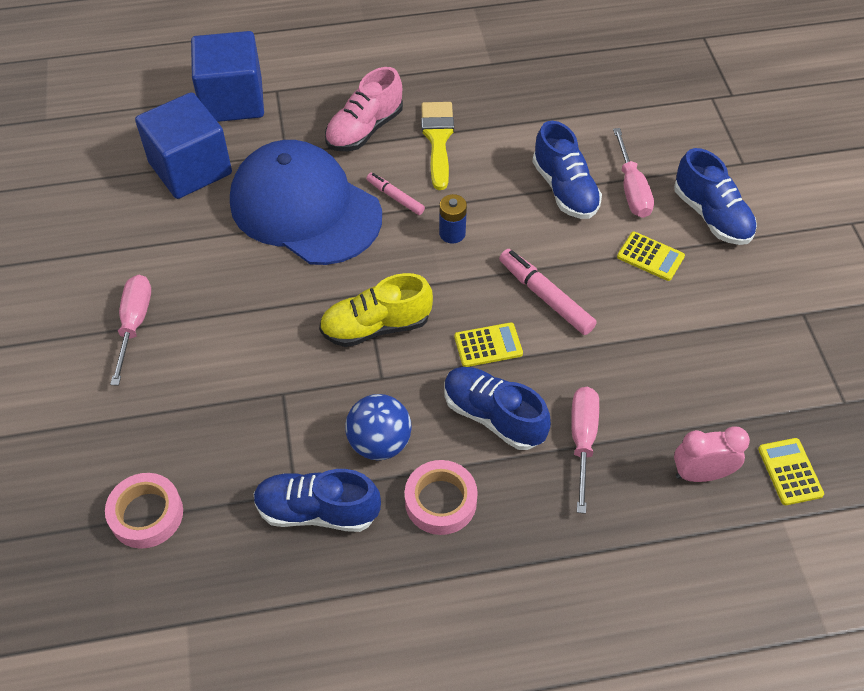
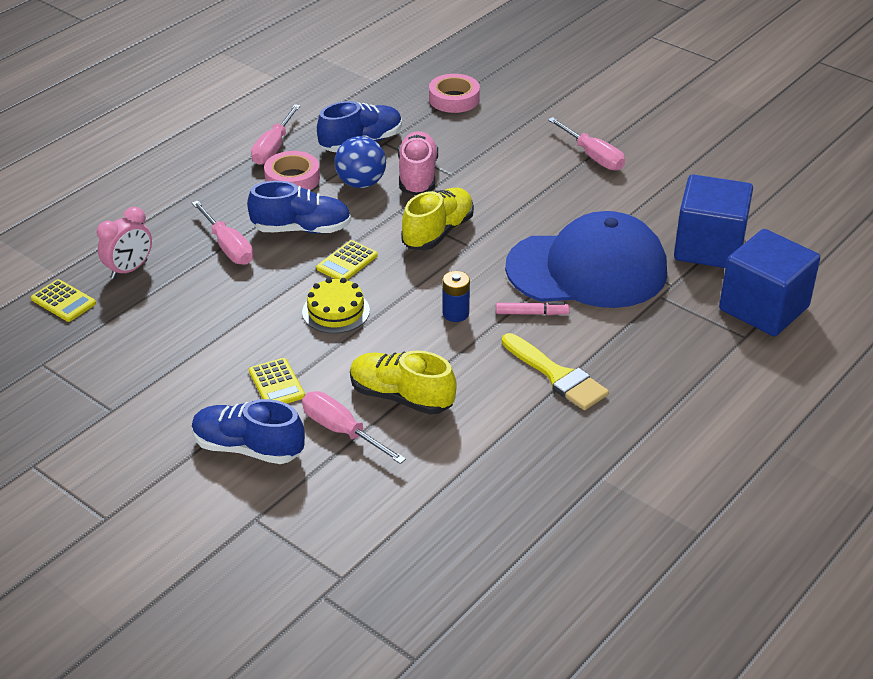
camera: 140 degrees right, 15 degrees down
pink shoe [325,67,403,151] -> pink shoe moved to [398,131,438,195]
pink marker [499,249,597,335] -> yellow cake [302,278,370,334]
blue shoe [532,121,602,219] -> yellow shoe [350,350,457,415]
yellow calculator [617,232,685,281] -> yellow calculator turned 105 degrees counterclockwise [249,358,305,404]
none -> pink screwdriver [251,104,300,165]

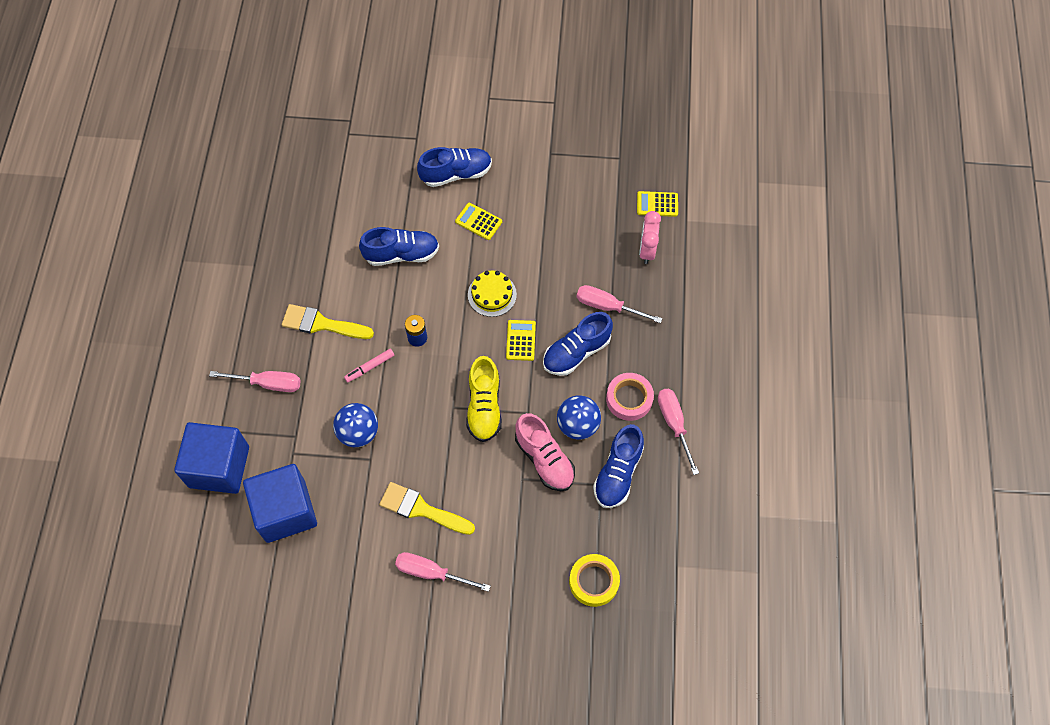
camera: 145 degrees right, 25 degrees up
pink screwdriver [302,391,406,464] -> pink screwdriver moved to [209,371,301,392]
yellow shoe [350,350,457,415] -> blue shoe [359,227,439,266]
pink tape [429,74,480,113] -> yellow tape [569,554,620,607]
blue cap [505,211,667,308] -> blue ball [333,403,378,447]
none -> yellow brush [379,482,475,535]

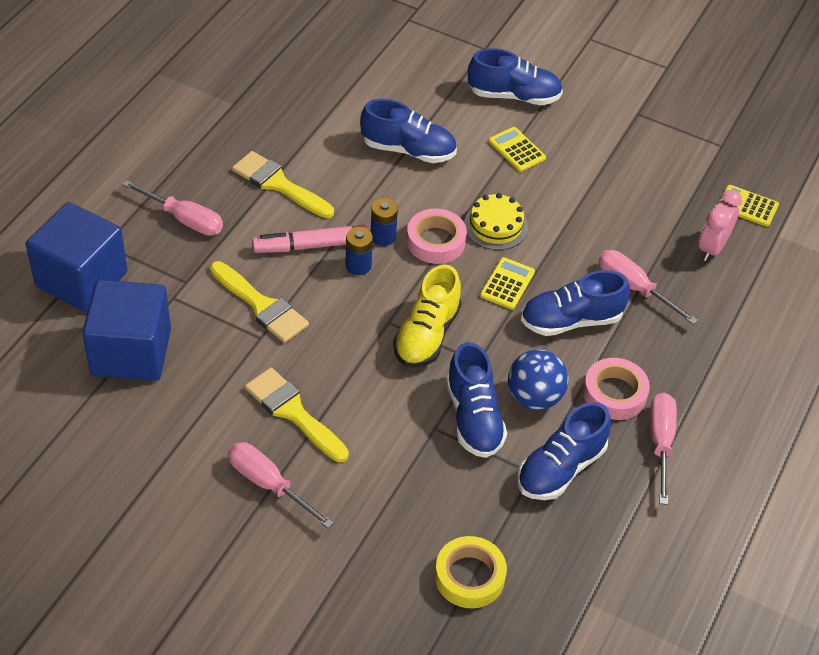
camera: 20 degrees right, 15 degrees down
blue ball [333,403,378,447] -> yellow brush [210,261,309,343]
pink marker [344,349,394,383] -> pink marker [252,225,367,253], size x1.62
pink shoe [515,413,575,491] -> blue shoe [446,342,507,458]
none -> blue battery [345,227,373,275]
none -> pink tape [407,209,467,264]

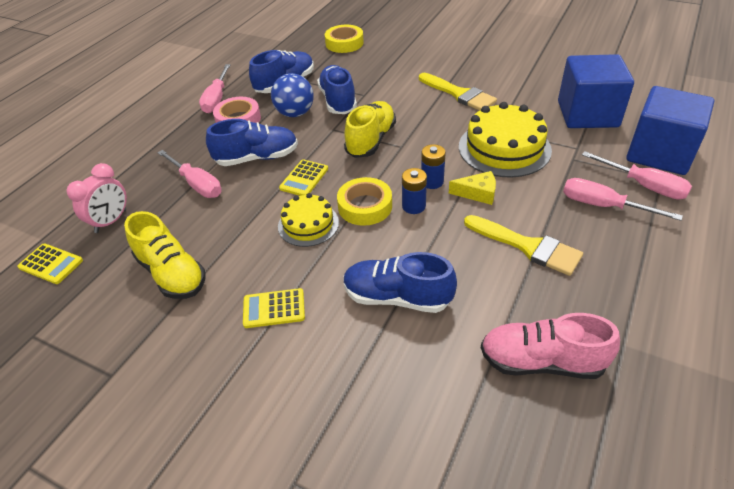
camera: 175 degrees left, 5 degrees down
yellow brush [210,261,309,343] -> yellow cake [459,102,552,178]
pink screwdriver [228,442,334,528] -> pink screwdriver moved to [582,151,692,199]
pink marker [252,225,367,253] -> yellow cheese [449,171,496,205]
pink tape [407,209,467,264] -> yellow tape [337,177,392,226]
blue shoe [468,48,563,105] -> none
yellow calculator [489,127,546,172] -> yellow calculator turned 120 degrees clockwise [243,288,305,328]
none -> yellow shoe [124,211,206,299]
none -> pink shoe [481,313,620,379]

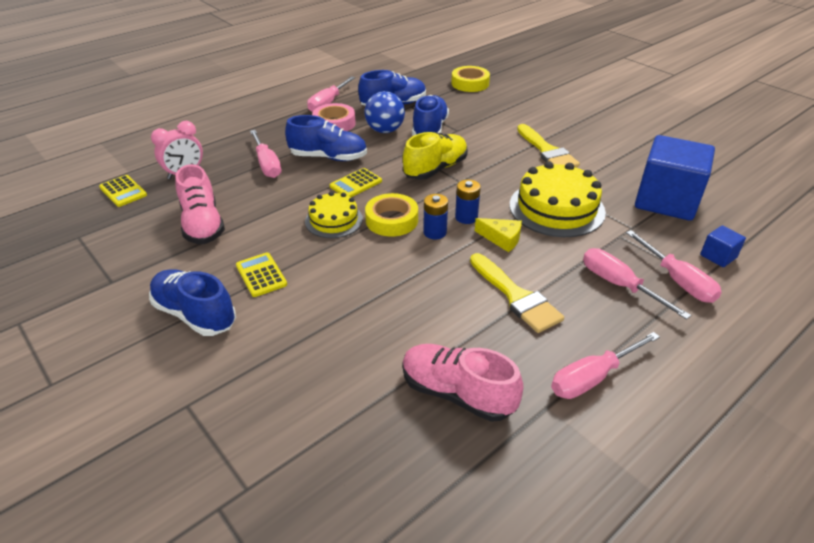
camera: 20 degrees right, 5 degrees down
yellow shoe [124,211,206,299] -> pink shoe [175,164,225,244]
yellow calculator [243,288,305,328] -> yellow calculator turned 45 degrees clockwise [236,253,287,297]
blue shoe [343,252,457,313] -> blue shoe moved to [149,269,236,336]
blue cube [626,86,714,175] -> blue cube [700,225,746,267], size x0.42
none -> pink screwdriver [551,332,660,399]

